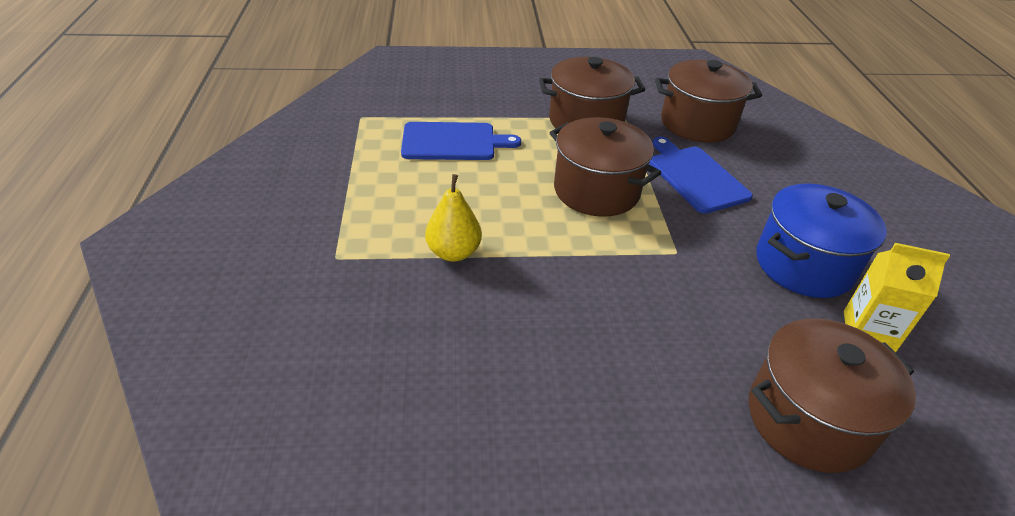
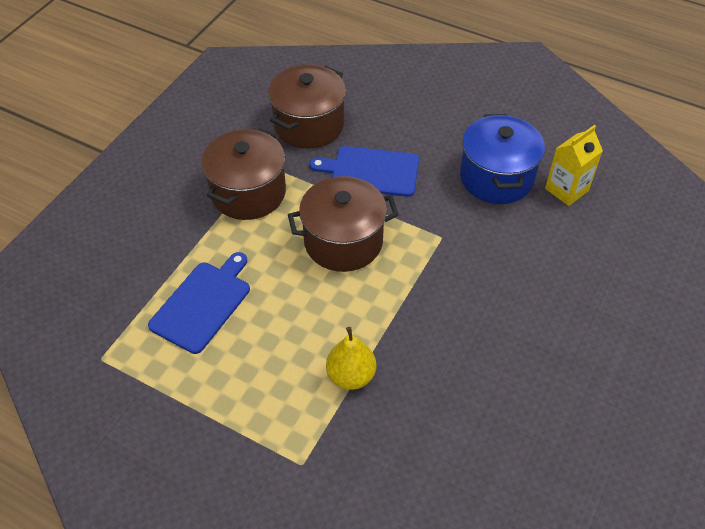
camera: 55 degrees left, 10 degrees up
brown pot [749,318,916,473] -> none

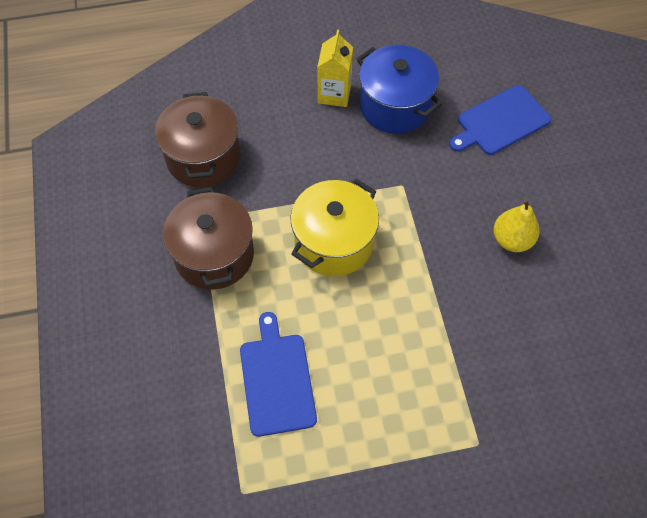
camera: 40 degrees left, 10 degrees up
brown pot [288,176,399,272] -> yellow pot [291,179,379,276]
blue cutting board [310,146,419,197] -> blue cutting board moved to [449,85,551,155]
yellow pear [326,327,376,390] -> yellow pear moved to [493,199,540,252]
yellow carton [545,125,603,206] -> yellow carton moved to [317,30,353,107]

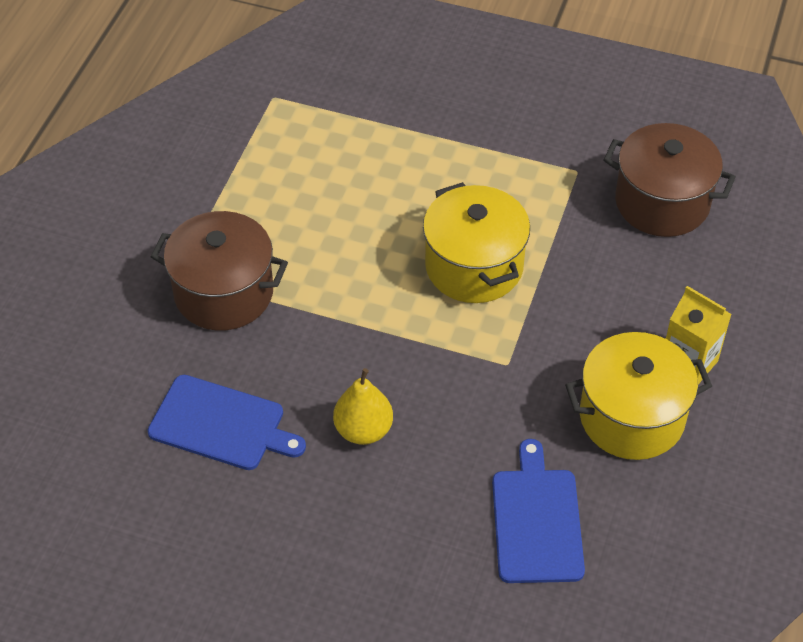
camera: 120 degrees right, 10 degrees down
brown pot [163,187,254,290] -> brown pot moved to [151,211,288,331]
blue cutting board [240,312,317,437] -> blue cutting board moved to [148,375,306,470]
blue pot [357,45,442,134] -> yellow pot [565,332,712,460]

